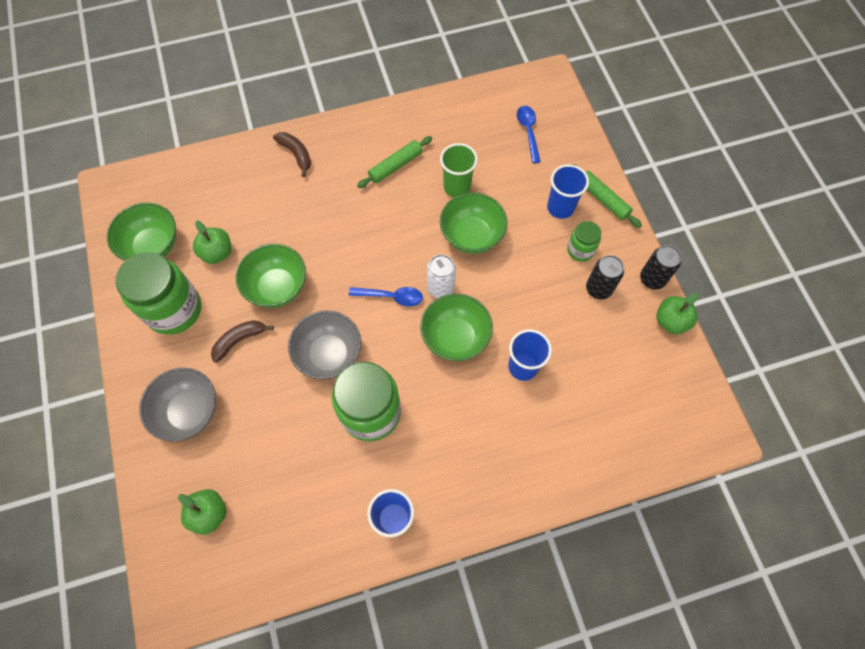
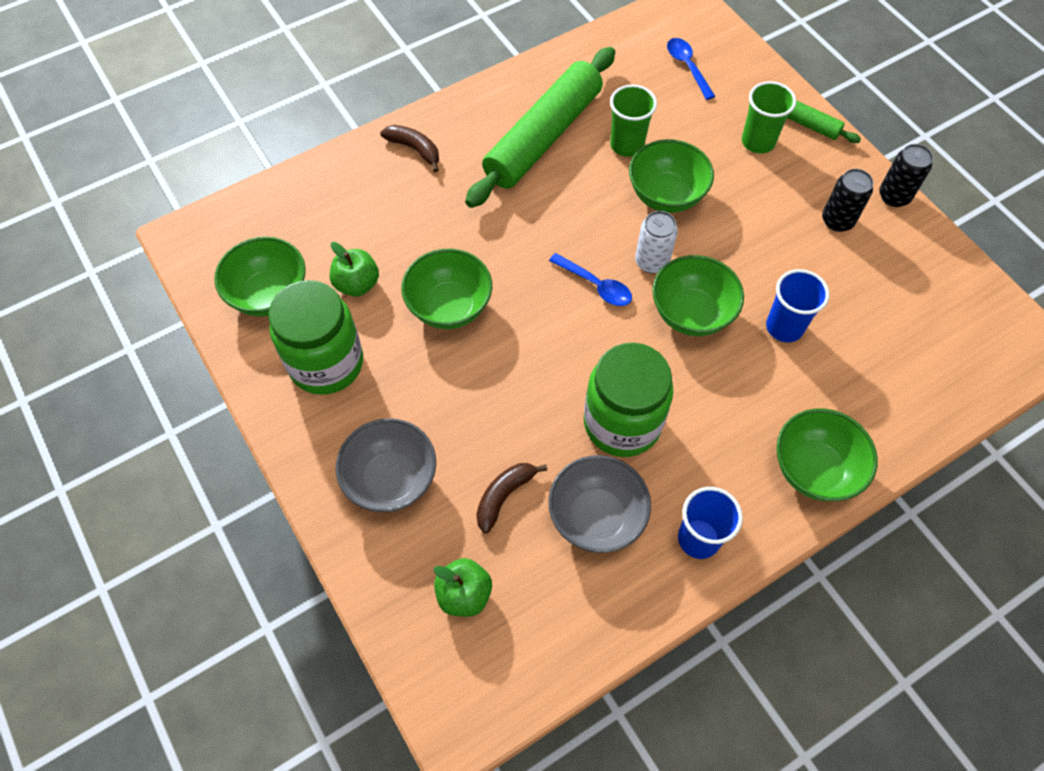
camera: 15 degrees left, 5 degrees down
brown banana [211,320,274,363] -> brown banana moved to [476,463,547,533]
grey bowl [288,310,361,379] -> grey bowl moved to [548,455,651,553]
blue spoon [349,287,423,306] -> blue spoon turned 45 degrees clockwise [549,253,632,306]
green rolling pin [357,136,432,188] -> green rolling pin [465,47,615,208], size x2.08
blue cup [547,164,589,219] -> green cup [742,81,796,154]
green jar [567,221,601,262] -> none
green apple [656,293,699,334] -> none
none -> green bowl [776,408,878,501]

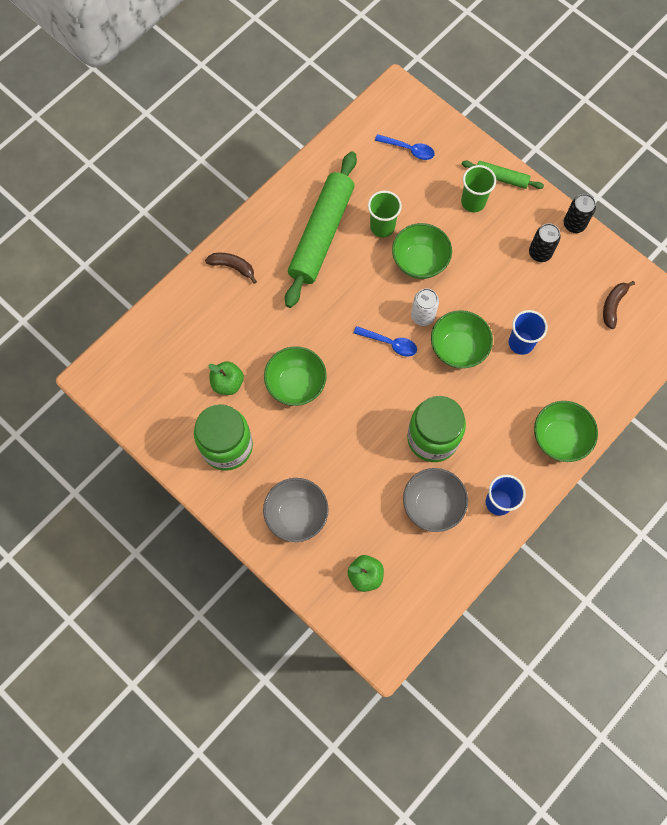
camera: 15 degrees left, 10 degrees up
green bowl [214,237,306,317] -> none
brown banana [476,463,547,533] -> brown banana moved to [603,281,635,329]
blue spoon [667,38,715,100] -> blue spoon turned 150 degrees clockwise [375,134,435,160]

